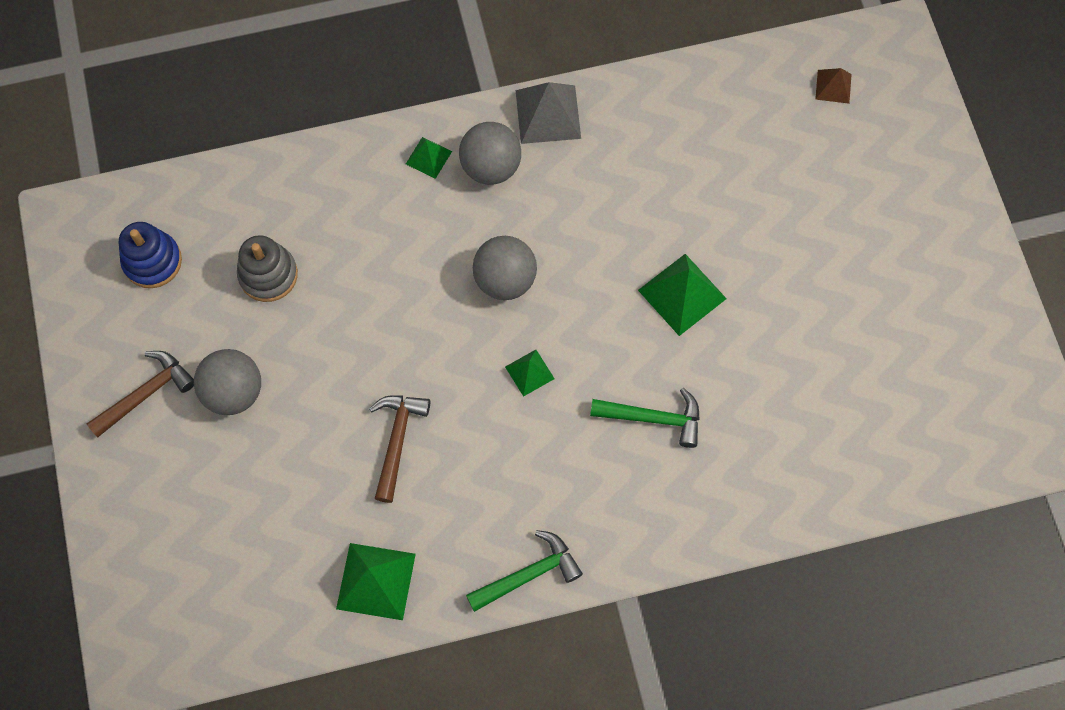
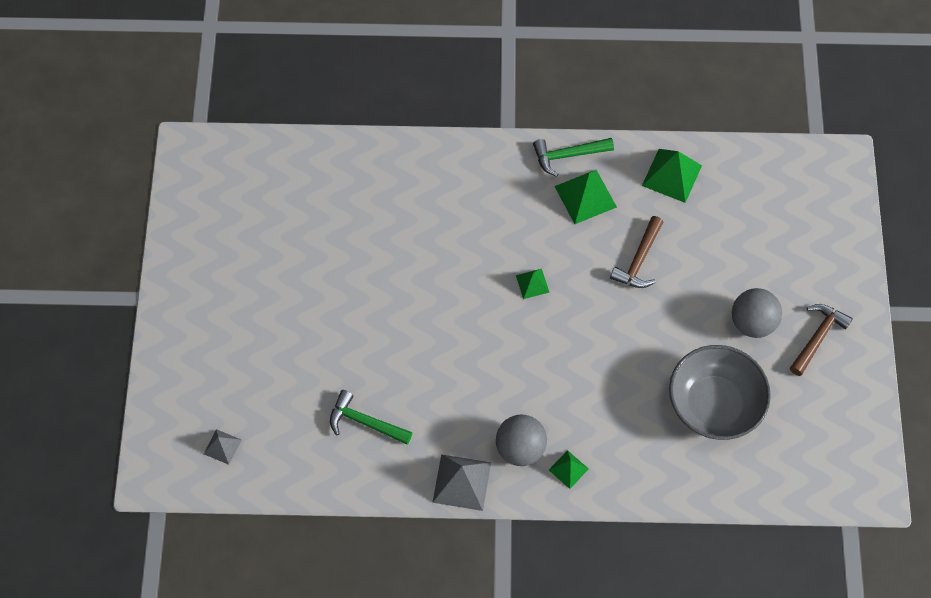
camera: 165 degrees left, 5 degrees down
brown hammer [87,351,194,438] -> brown hammer turned 150 degrees clockwise [790,304,853,376]
blue stacking toy [119,222,182,288] -> none
grey stacking toy [237,235,298,302] -> grey bowl [669,345,771,440]
grey ball [473,236,537,300] -> none
green hammer [590,388,700,448] -> green hammer moved to [330,390,413,445]
green pyramid [638,254,727,336] -> green pyramid moved to [554,170,617,224]
brown pyramid [815,68,852,104] -> grey pyramid [204,429,241,465]

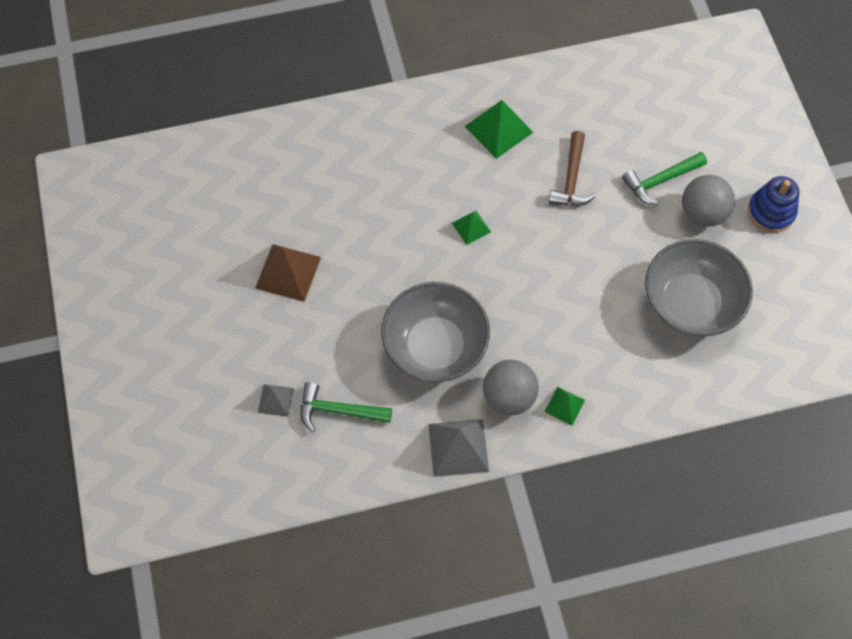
camera: 15 degrees left, 0 degrees up
grey pyramid [204,429,241,465] -> grey pyramid moved to [258,384,294,417]
green hammer [533,138,614,177] -> green hammer moved to [622,152,707,206]
green pyramid [642,149,702,203] -> none
brown hammer [790,304,853,376] -> blue stacking toy [748,176,799,233]
none -> brown pyramid [255,244,321,302]
none -> grey bowl [381,282,490,382]

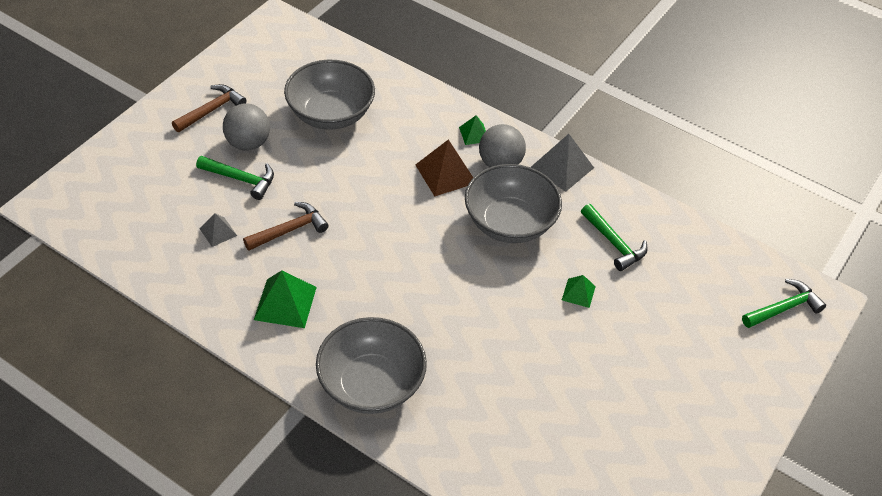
camera: 135 degrees left, 15 degrees down
brown pyramid [255,244,321,302] -> brown pyramid moved to [415,140,473,196]
grey pyramid [258,384,294,417] -> grey pyramid moved to [200,213,237,247]
green pyramid [452,211,491,245] -> green pyramid moved to [562,275,596,308]
blue stacking toy [748,176,799,233] -> brown hammer [172,84,247,132]
none -> grey bowl [316,317,427,414]
none -> green hammer [742,279,826,328]

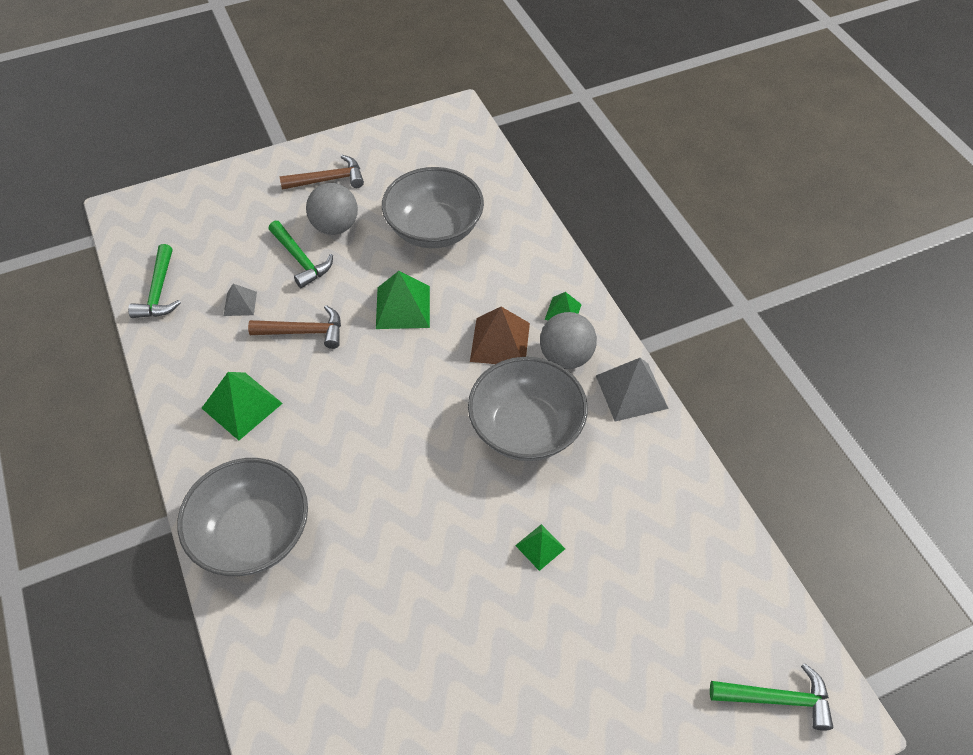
camera: 35 degrees right, 5 degrees up
green hammer [581,204,648,271] -> green hammer moved to [128,244,181,318]
none -> green pyramid [376,271,430,329]

